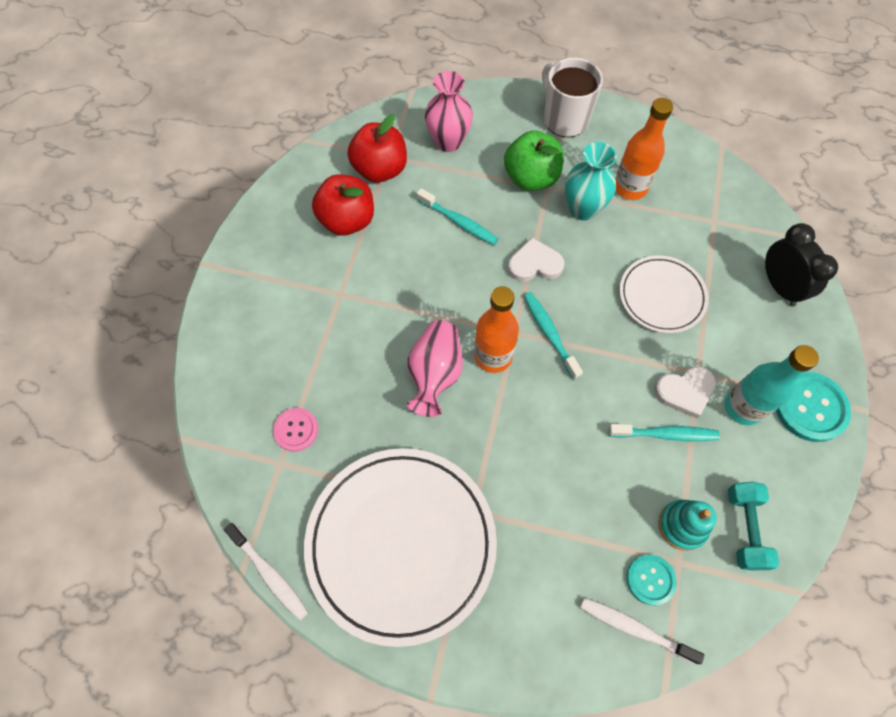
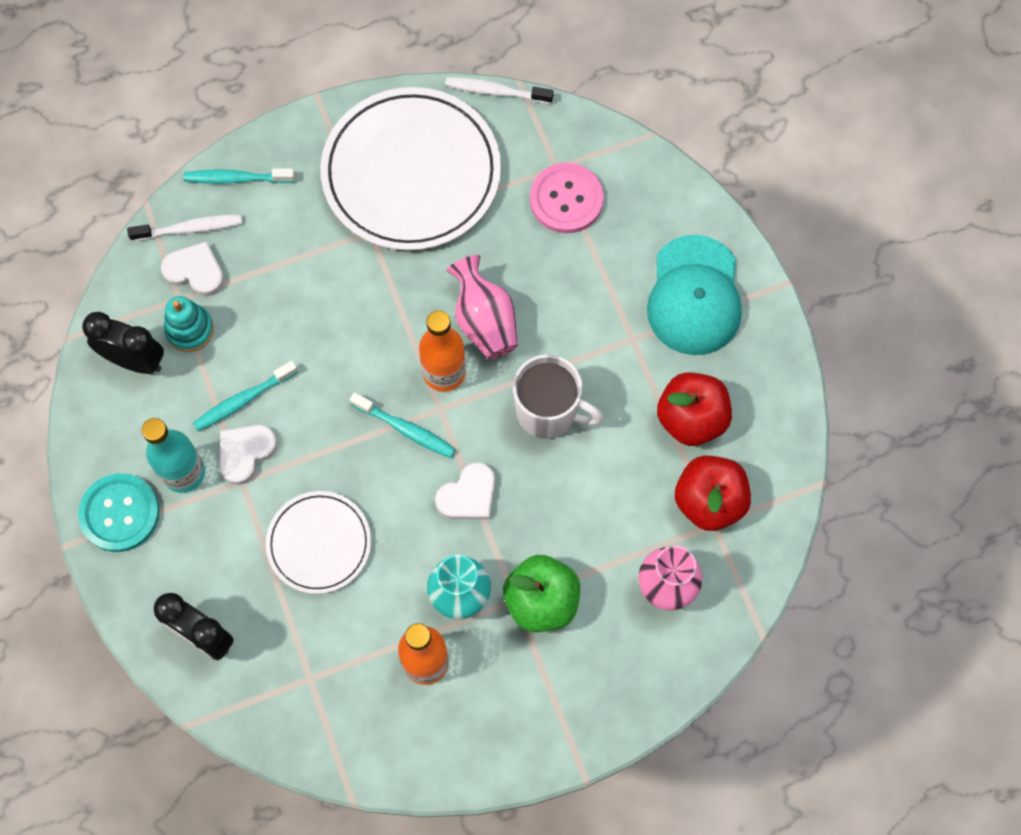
camera: 145 degrees right, 5 degrees up
pink button [273,408,318,452] -> pink button [530,163,604,233], size x1.64
turquoise toothbrush [417,188,499,245] -> turquoise toothbrush moved to [183,168,295,184]
white mug [542,58,603,137] -> white mug moved to [513,355,603,439]
turquoise button [627,554,677,605] -> white heart [161,241,224,296]
turquoise dumbbell [728,482,779,570] -> black clock [82,312,164,374]
none -> turquoise cap [647,235,742,355]

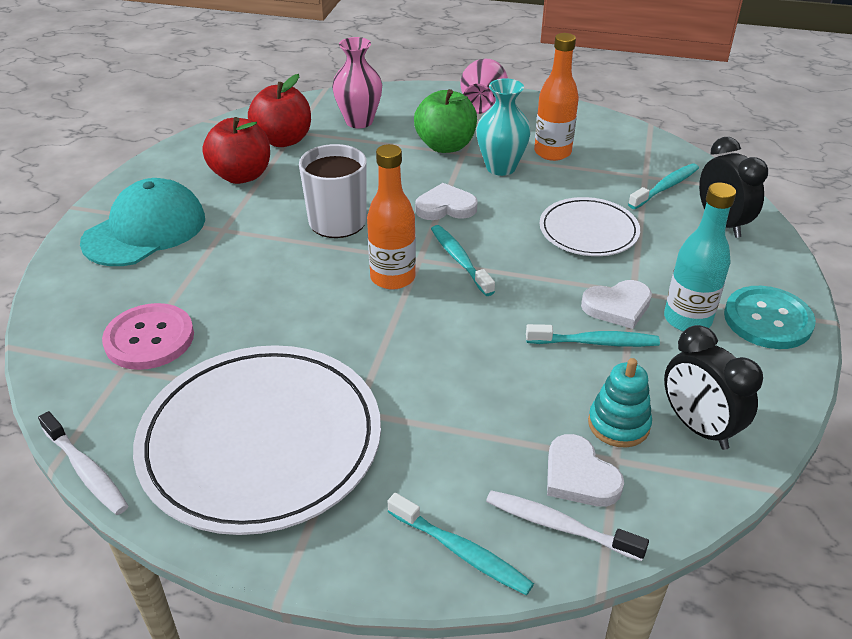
camera: 145 degrees left, 30 degrees down
pink vase [447,255,518,359] -> pink vase moved to [460,59,508,114]
none -> turquoise toothbrush [628,163,699,209]

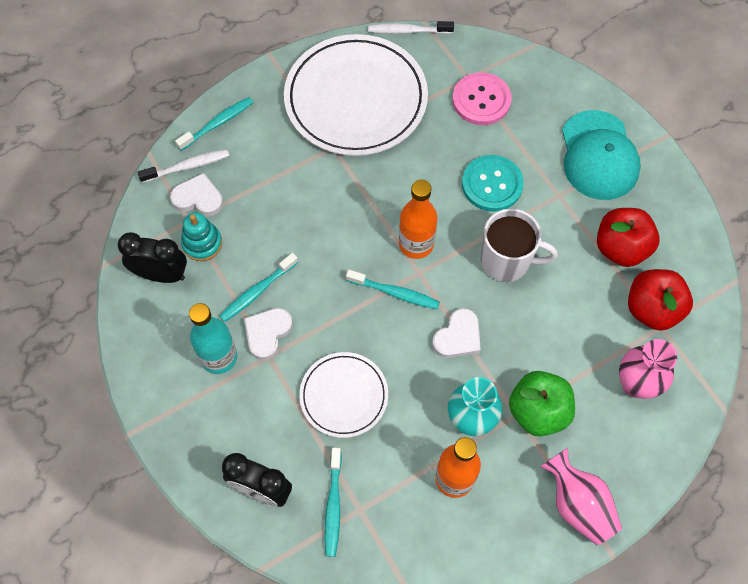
camera: 135 degrees right, 25 degrees up
turquoise toothbrush [388,493,534,595] -> turquoise toothbrush turned 150 degrees clockwise [175,97,253,151]
turquoise button [724,286,816,349] -> turquoise button moved to [462,155,524,212]

